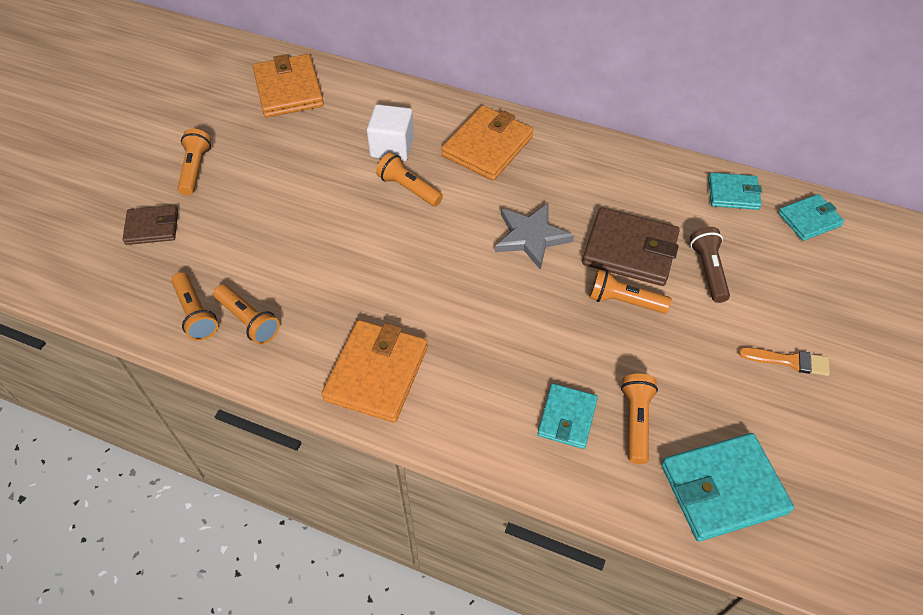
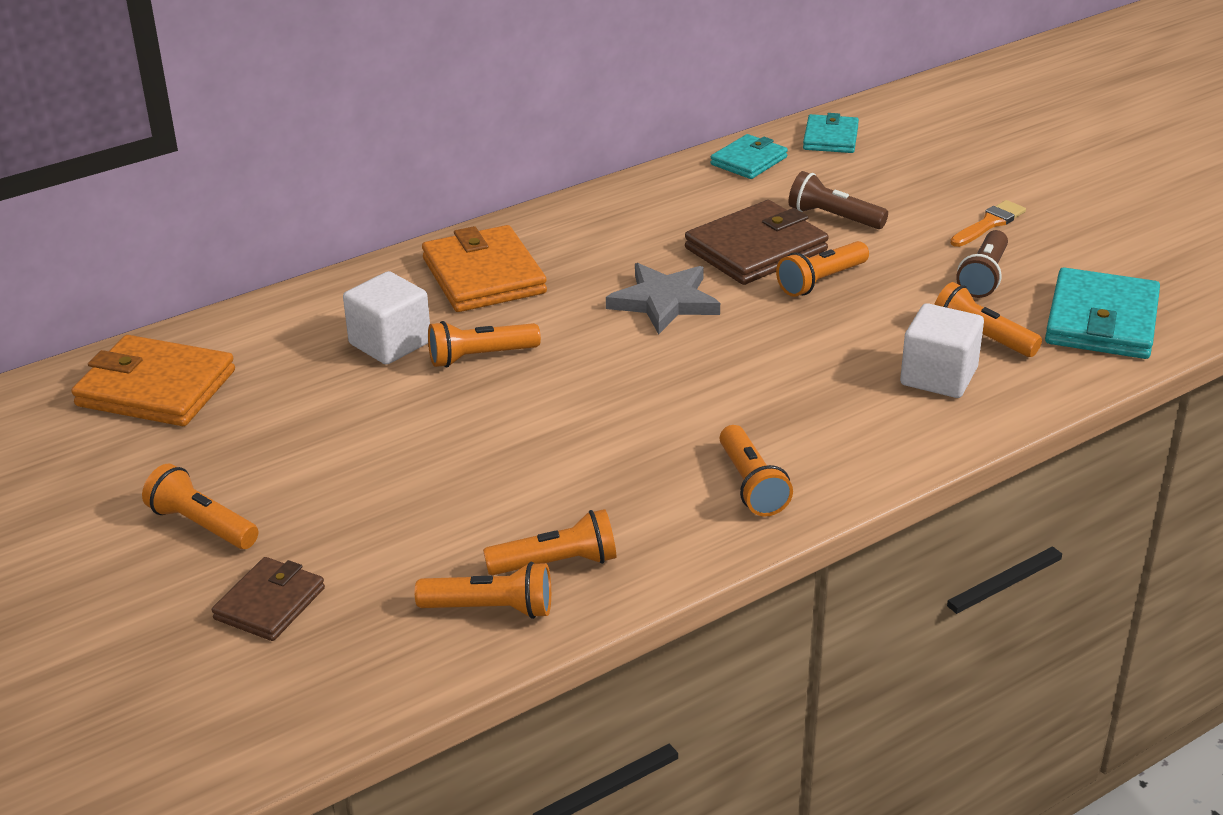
camera: 55 degrees left, 20 degrees down
orange wallet [322,320,428,423] -> orange flashlight [720,425,793,517]
turquoise wallet [538,383,598,449] -> white cube [900,303,984,398]
none -> brown flashlight [956,230,1008,298]

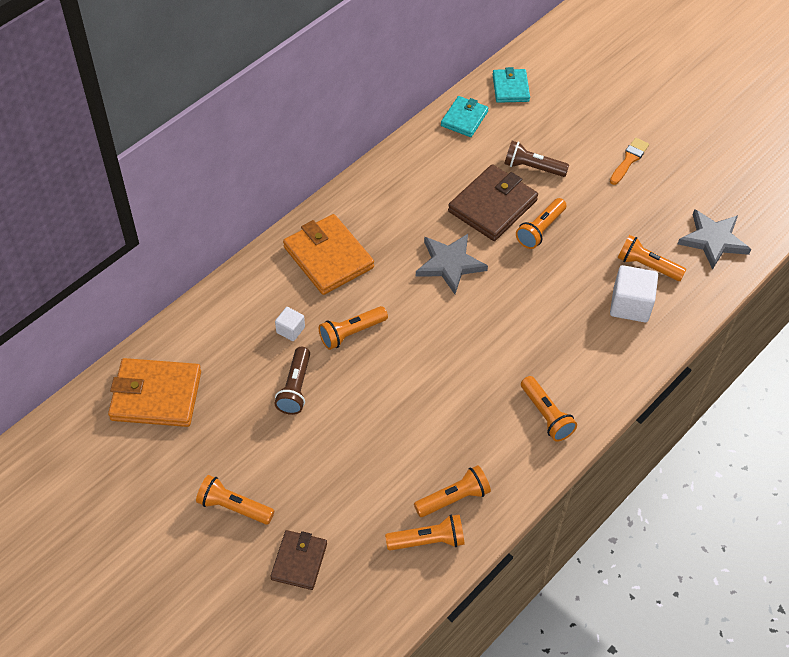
camera: 15 degrees left, 20 degrees up
white cube [343,271,430,365] -> white cube [275,307,305,341], size x0.55
brown flashlight [956,230,1008,298] -> brown flashlight moved to [275,347,310,415]
turquoise wallet [1045,267,1160,359] -> grey star [678,209,751,270]

